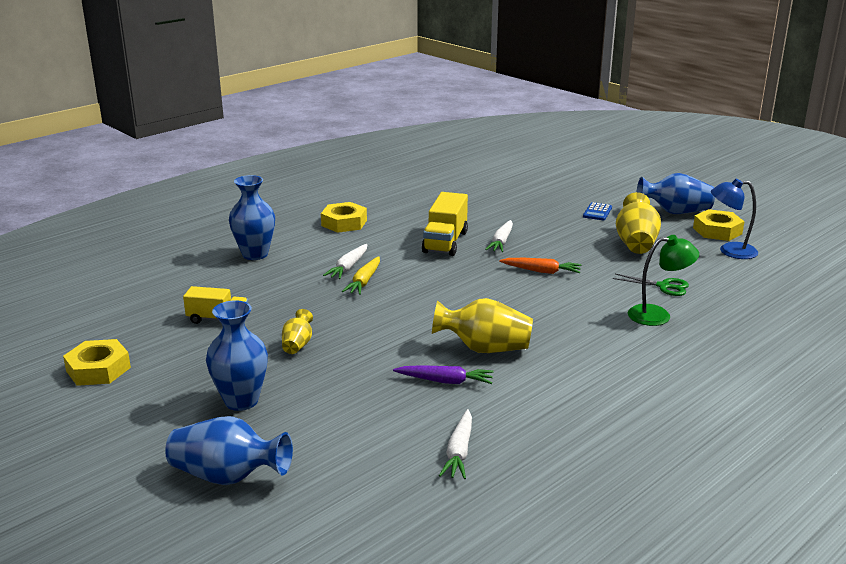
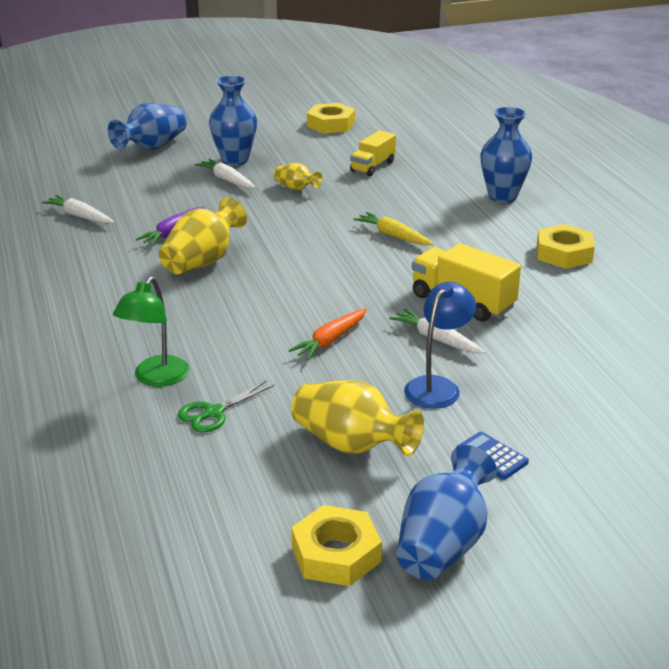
camera: 115 degrees right, 5 degrees up
white carrot [323,244,367,279] -> white carrot moved to [195,159,256,188]
blue lamp [711,179,758,259] -> blue lamp moved to [404,282,476,409]

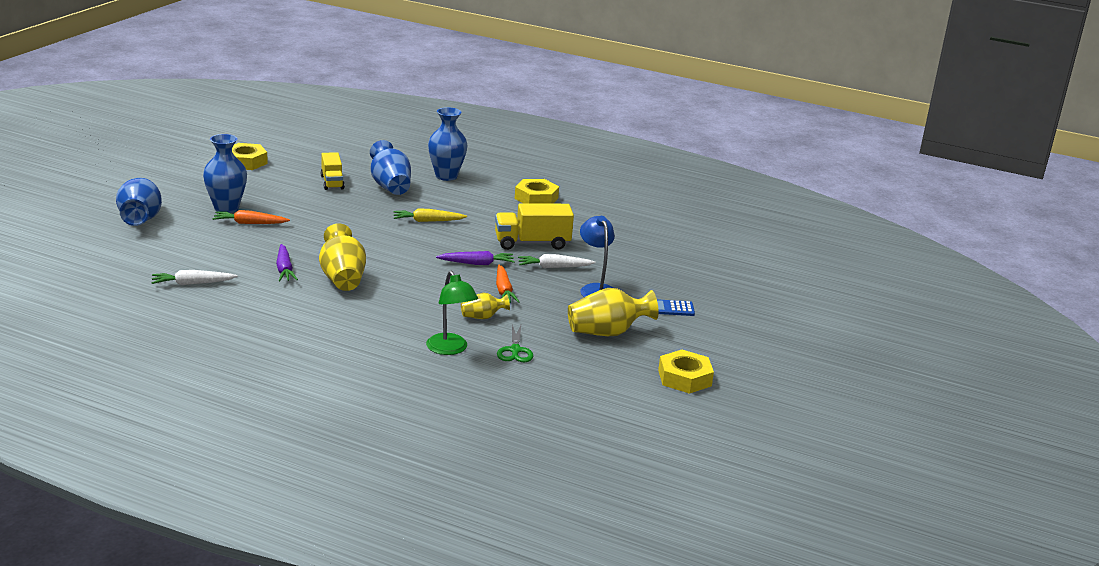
camera: 50 degrees left, 5 degrees down
white carrot [195,159,256,188] -> orange carrot [212,210,290,224]
yellow vase [274,163,322,191] -> yellow vase moved to [461,293,510,319]
blue vase [396,445,497,580] -> blue vase moved to [370,140,411,195]
none -> purple carrot [436,251,515,265]

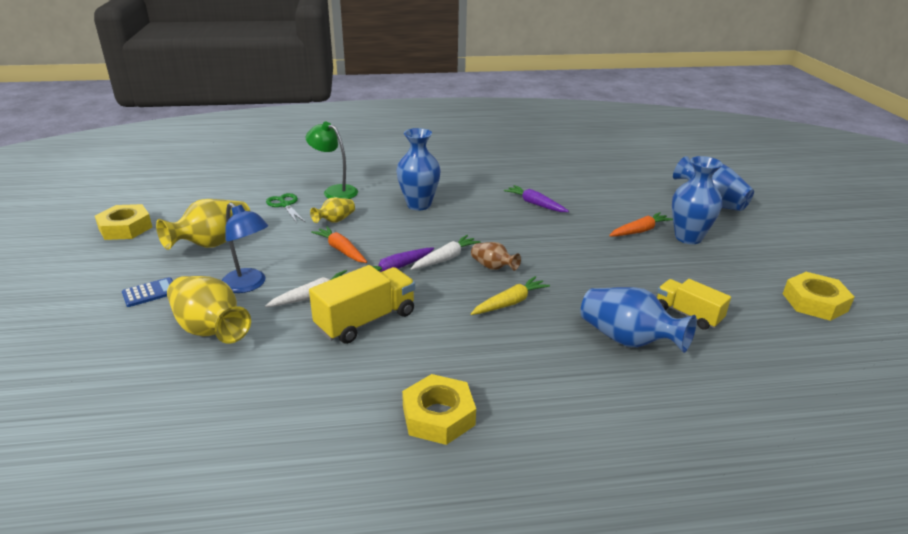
camera: 150 degrees right, 5 degrees up
white carrot [151,270,238,285] -> white carrot moved to [411,235,480,270]
yellow vase [319,223,366,291] -> yellow vase moved to [167,276,251,344]
blue vase [428,107,468,181] -> blue vase moved to [396,128,441,210]
none -> brown vase [471,242,521,271]

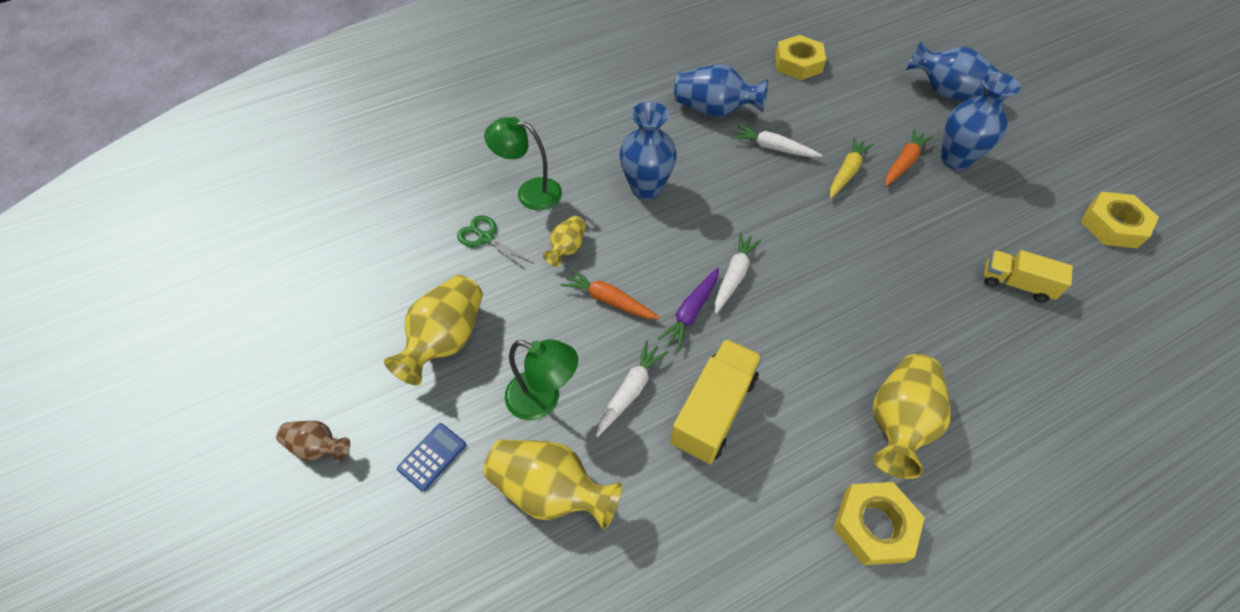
camera: 20 degrees left, 25 degrees up
yellow nut [95,204,152,240] -> yellow nut moved to [775,35,826,80]
blue lamp [222,203,268,293] -> green lamp [505,339,578,420]
brown vase [471,242,521,271] -> brown vase moved to [276,421,350,462]
yellow carrot [471,276,550,315] -> yellow carrot moved to [830,137,874,199]
purple carrot [504,185,569,212] -> white carrot [732,125,822,157]
blue vase [581,287,697,353] -> blue vase moved to [674,65,768,117]
none -> yellow vase [873,354,951,479]

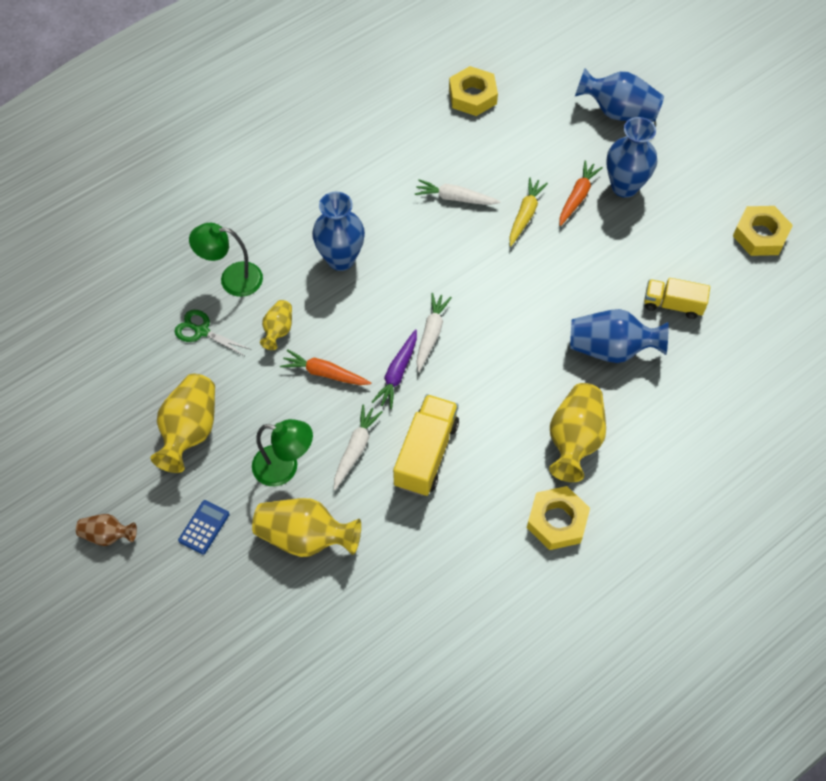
camera: 10 degrees left, 5 degrees up
blue vase [674,65,768,117] -> blue vase moved to [570,309,669,363]

